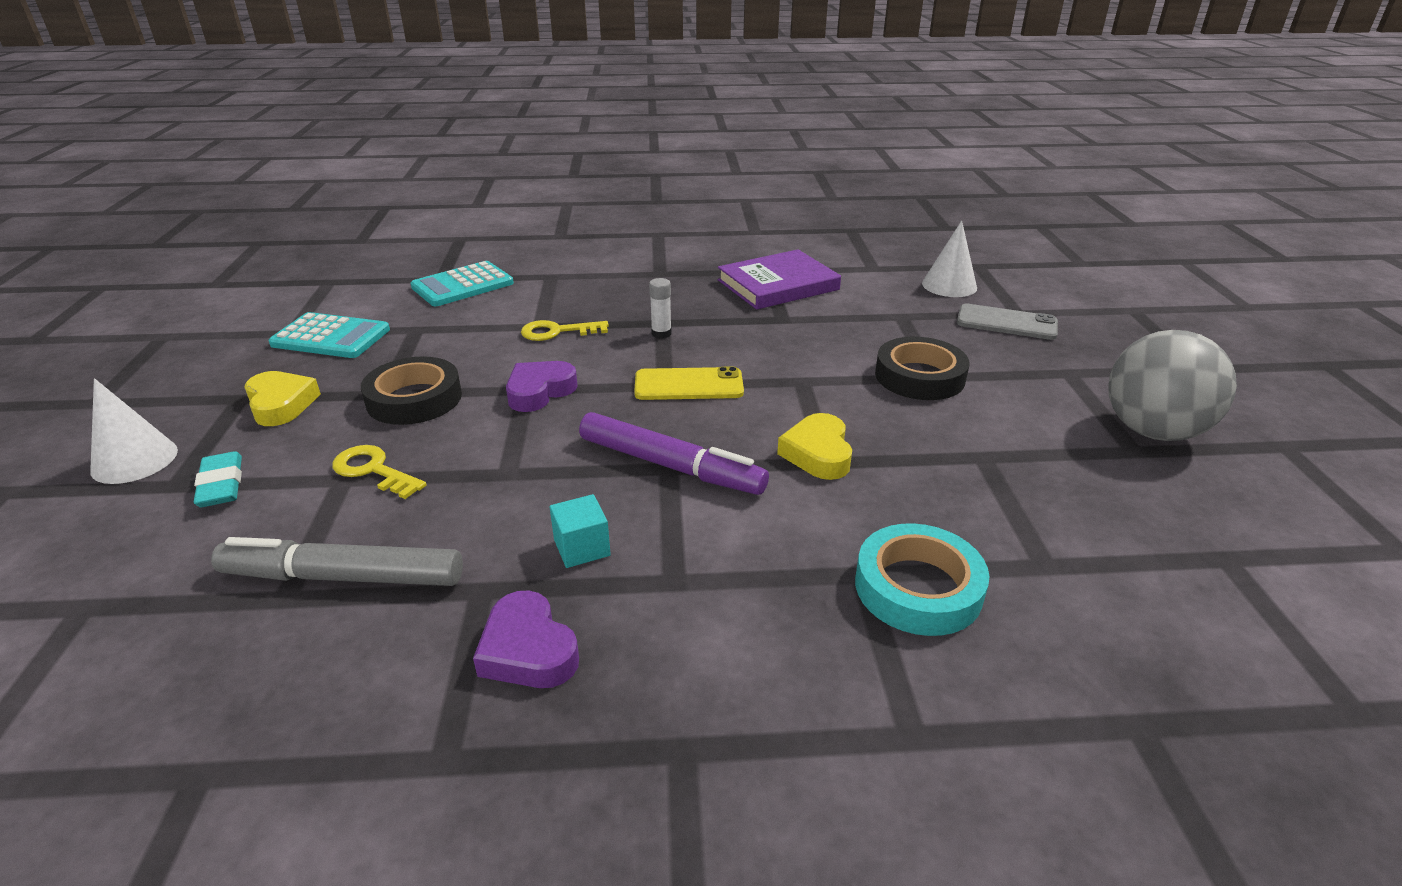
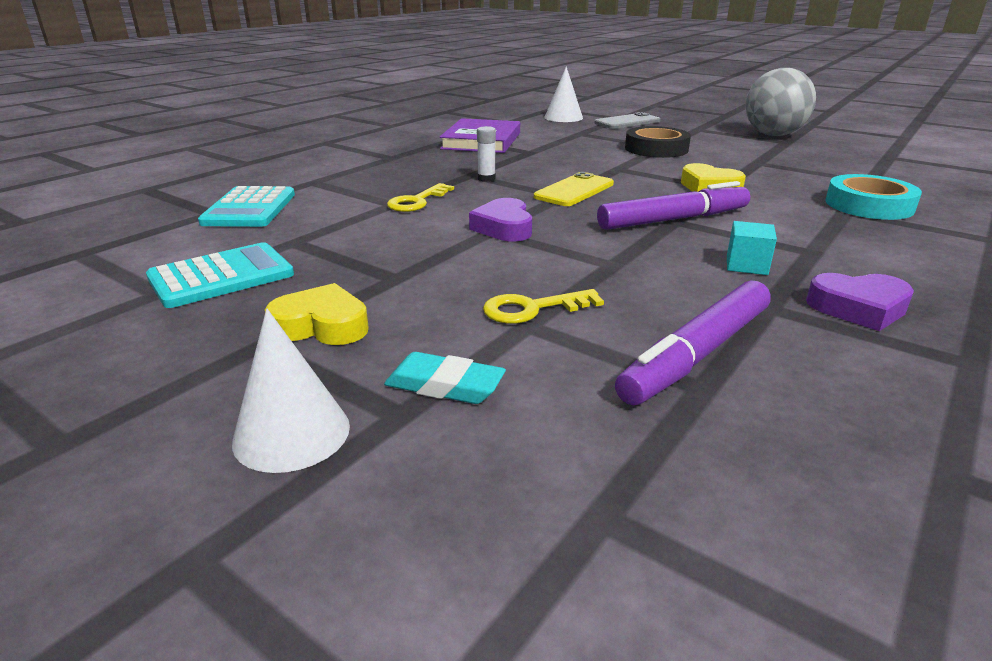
camera: 50 degrees left, 5 degrees down
grey marker [211,537,463,586] -> purple marker [615,280,771,405]
black tape [361,356,462,425] -> none

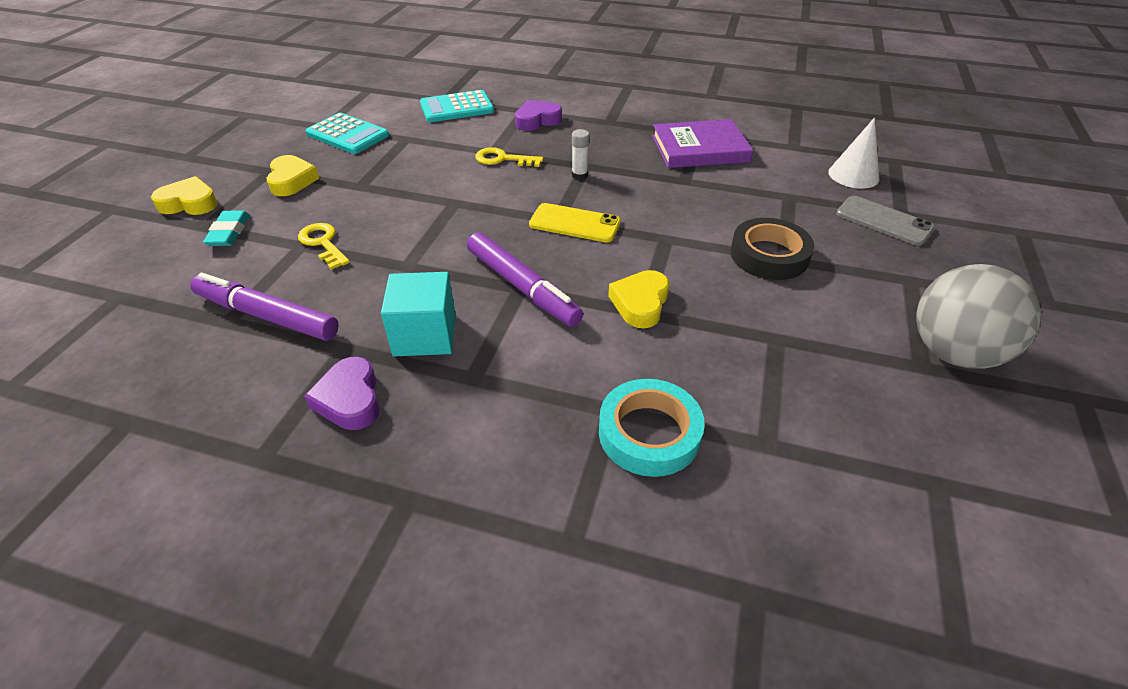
camera: 70 degrees right, 15 degrees up
white cone [232,309,350,473] -> yellow heart [151,176,218,215]
purple heart [469,198,532,242] -> purple heart moved to [515,100,562,131]
turquoise cube [727,221,777,275] -> turquoise cube [381,272,456,356], size x1.69

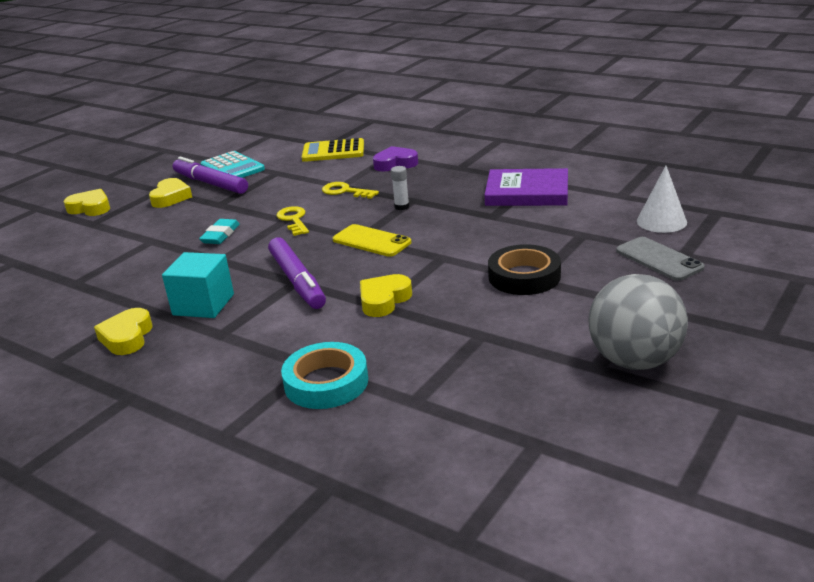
camera: 20 degrees right, 15 degrees down
purple marker [190,272,339,341] -> purple marker moved to [173,157,248,194]
turquoise eraser [203,210,250,246] -> turquoise eraser moved to [199,219,240,244]
yellow key [298,223,350,270] -> yellow key moved to [276,206,309,236]
purple heart [304,357,380,430] -> yellow heart [94,308,152,355]
turquoise calculator [420,90,494,122] -> yellow calculator [302,138,364,162]

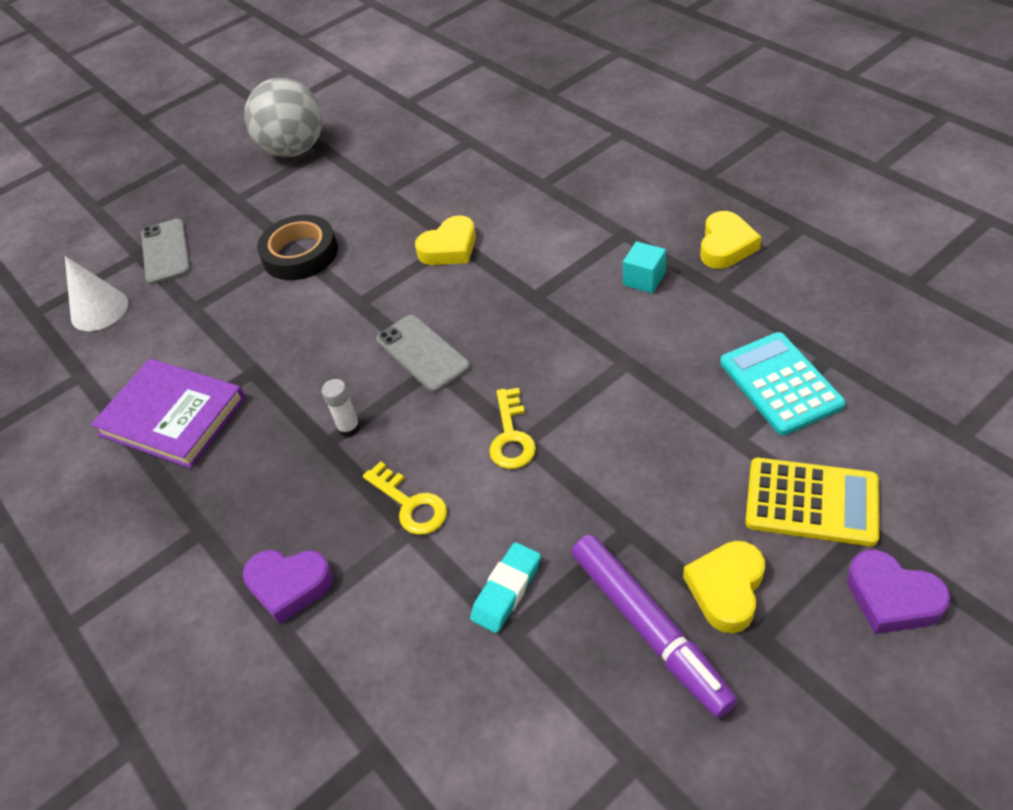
camera: 160 degrees left, 20 degrees up
yellow heart [64,189,110,216] -> purple heart [847,550,951,634]
turquoise cube [162,252,234,318] -> turquoise cube [623,241,666,293], size x0.59
turquoise eraser [199,219,240,244] -> turquoise eraser moved to [470,542,541,633]
turquoise calculator [200,151,265,178] -> turquoise calculator moved to [720,332,846,435]
purple marker [268,237,326,309] -> none
turquoise tape [281,342,368,409] -> none
yellow calculator [302,138,364,162] -> yellow calculator moved to [745,458,879,546]
yellow phone [333,224,411,257] -> grey phone [376,315,470,392]

